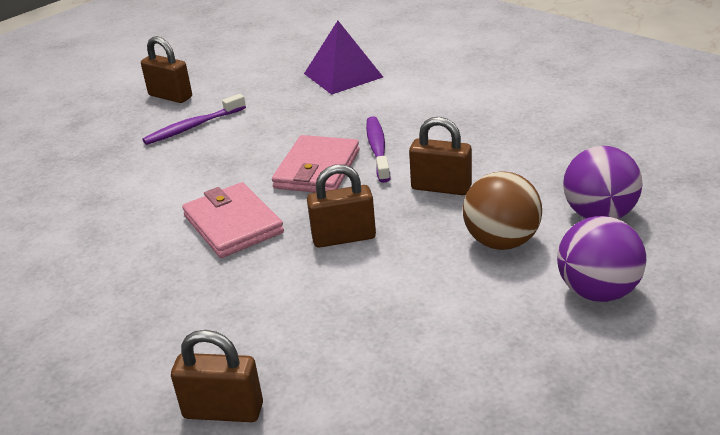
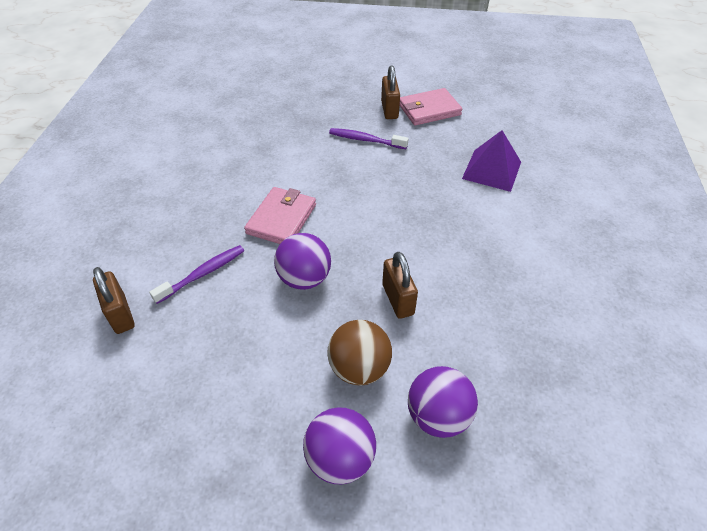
camera: 50 degrees right, 15 degrees up
pink wallet [272,135,359,193] -> pink wallet moved to [400,88,463,126]
brown padlock [307,164,376,248] -> purple ball [274,233,331,290]
purple toothbrush [366,116,390,183] -> purple toothbrush moved to [149,245,244,304]

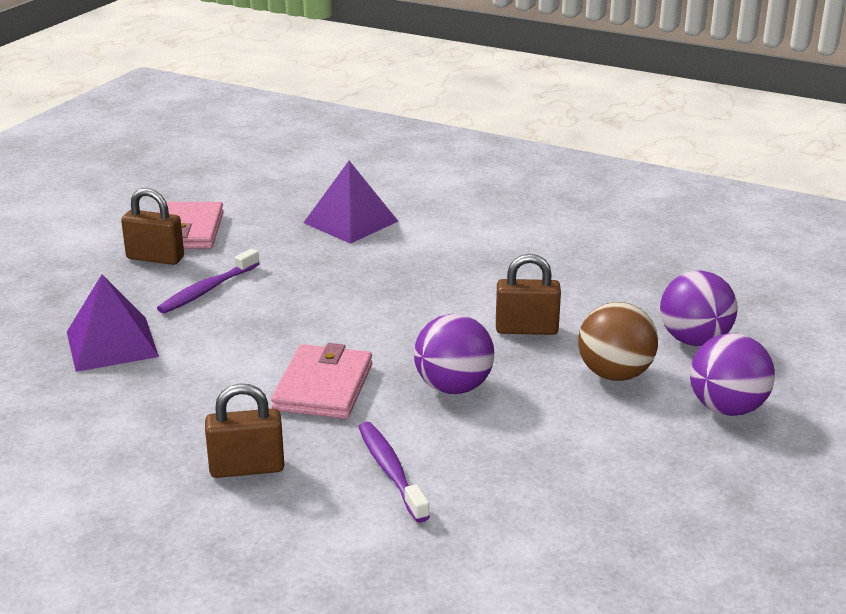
camera: 70 degrees left, 20 degrees down
brown padlock [93,267,135,334] -> brown padlock moved to [205,383,284,478]
pink wallet [244,187,316,244] -> pink wallet turned 60 degrees clockwise [271,343,372,419]
none -> purple pyramid [67,274,159,372]

